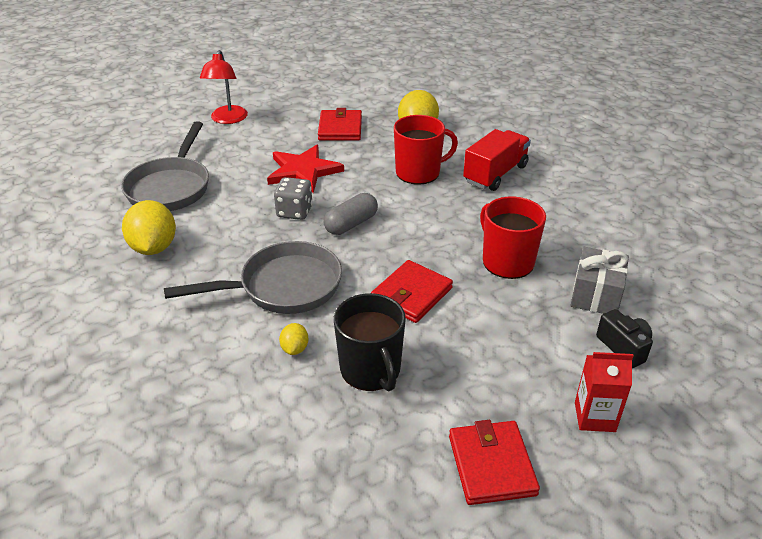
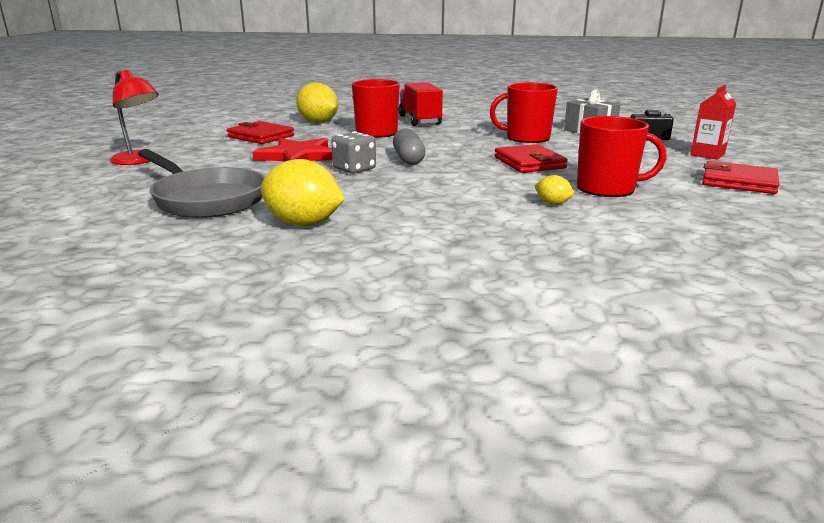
camera: 55 degrees left, 15 degrees down
grey pan [164,241,342,314] -> none
black mug [334,293,406,391] -> red mug [577,116,667,197]

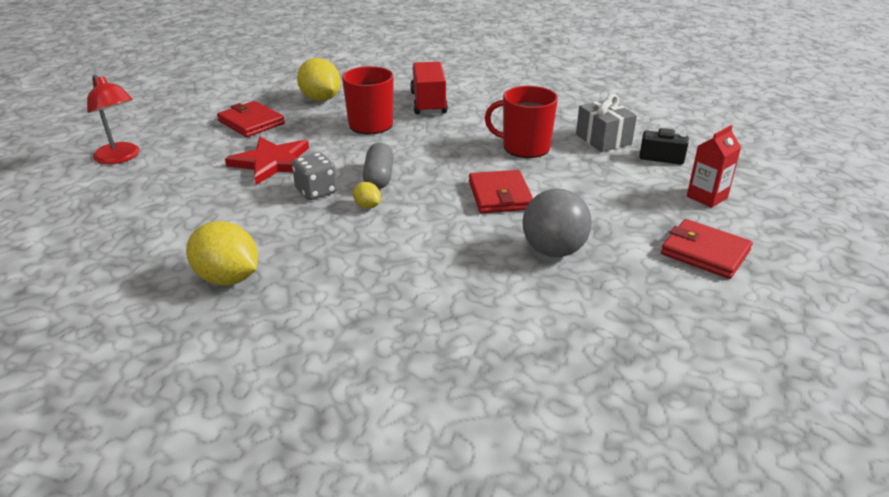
camera: 10 degrees right, 10 degrees up
grey pan [138,149,265,218] -> none
yellow lemon [535,175,574,205] -> yellow lemon moved to [353,182,381,209]
red mug [577,116,667,197] -> grey ball [522,189,592,257]

